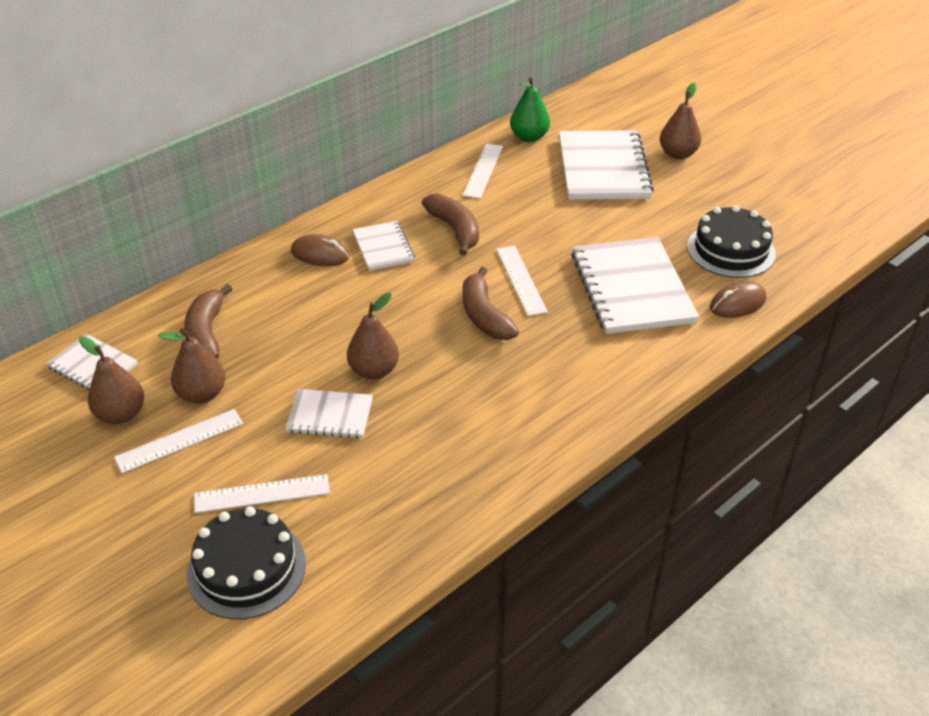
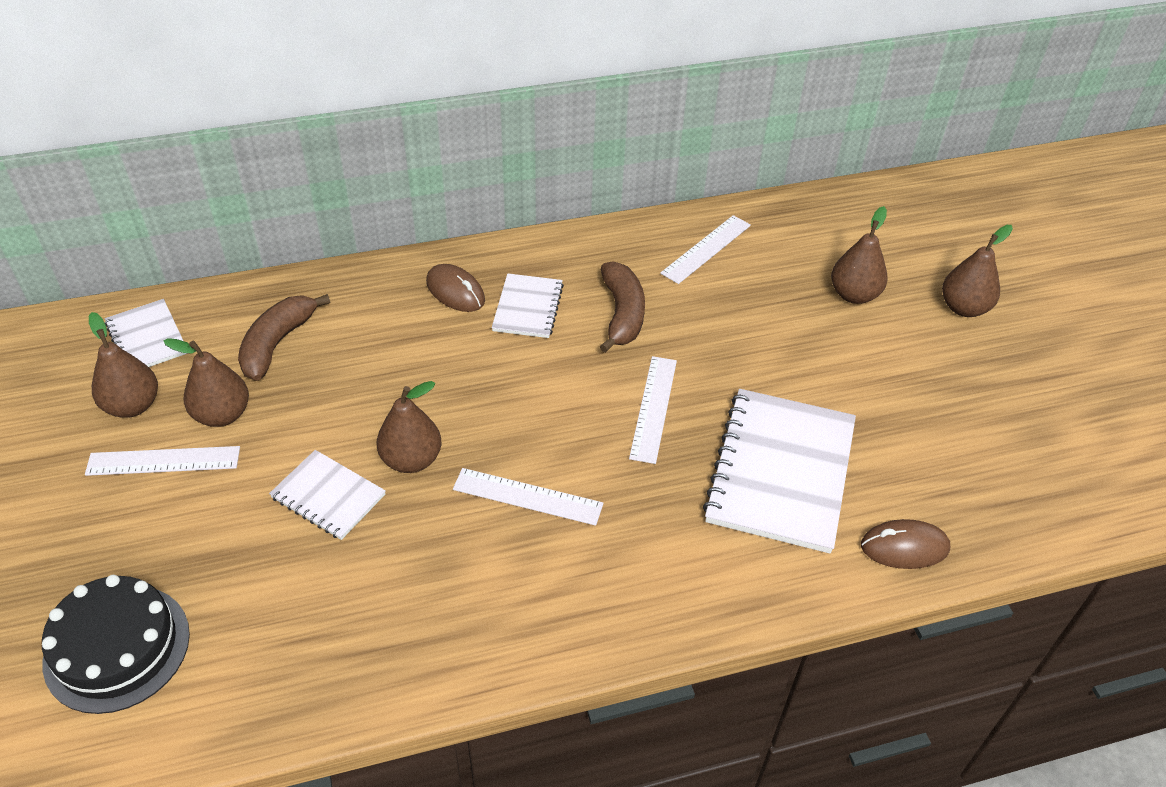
camera: 25 degrees right, 5 degrees up
white ruler [194,474,330,513] -> white ruler moved to [453,468,604,526]
brown banana [462,267,519,340] -> none
green pear [510,77,550,142] -> none
white notebook [559,130,654,200] -> brown pear [831,206,888,304]
black cake [687,205,776,278] -> none

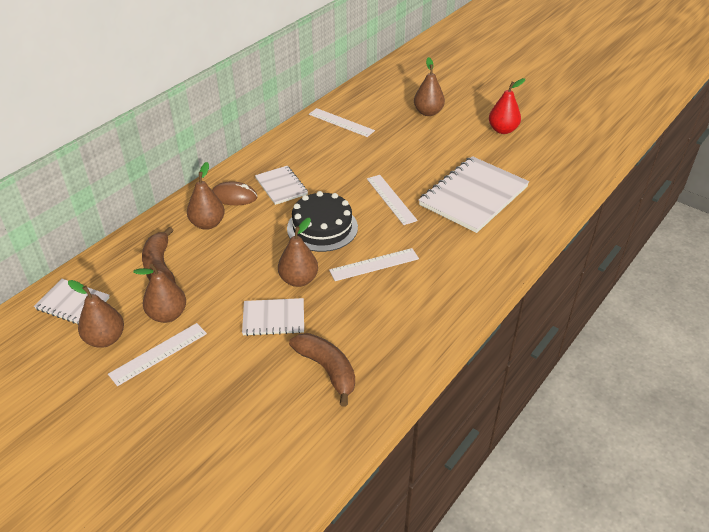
camera: 35 degrees left, 5 degrees down
black cake [42,575,190,714] -> black cake moved to [287,191,358,252]
brown banana [600,261,645,353] -> brown banana moved to [289,333,355,407]
white ruler [660,215,751,284] -> white ruler turned 60 degrees counterclockwise [309,108,375,137]
white notebook [703,389,856,554] -> white notebook turned 60 degrees clockwise [419,156,529,233]
brown mouse [861,519,950,569] -> none
brown pear [942,225,1013,317] -> brown pear moved to [187,162,225,230]
none -> red pear [489,78,525,134]

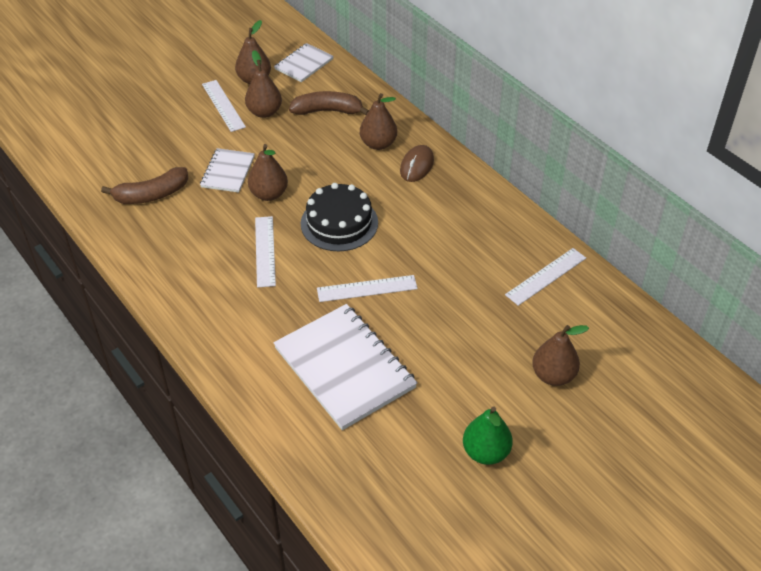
camera: 105 degrees right, 5 degrees up
white notebook [255,166,308,205] -> none
red pear [489,78,525,134] -> green pear [463,406,513,465]

